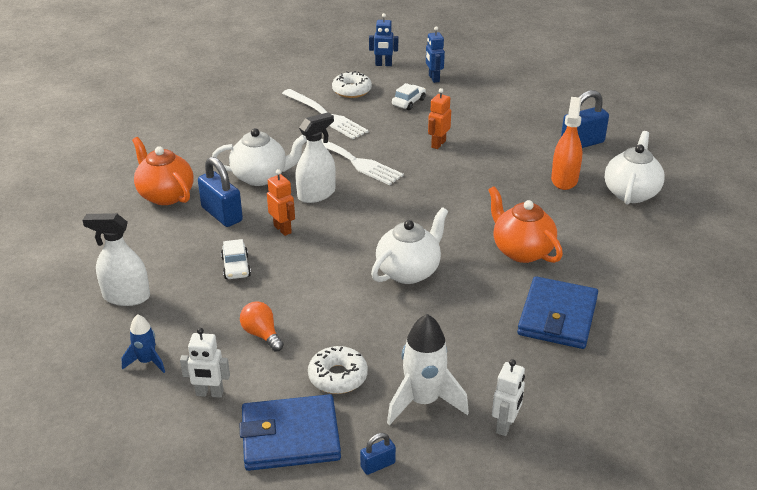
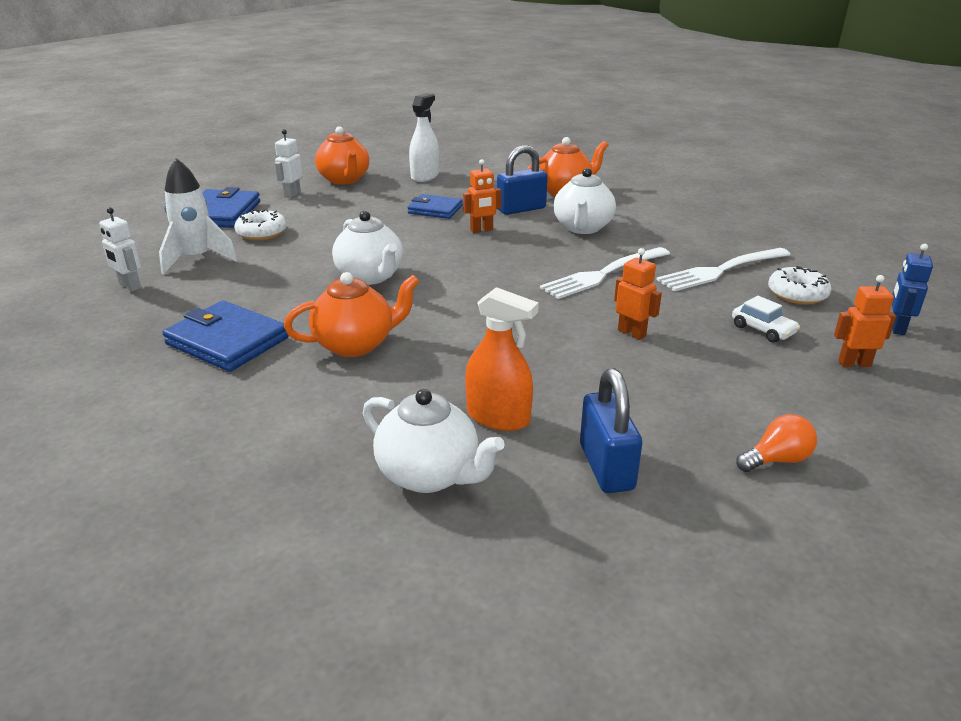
camera: 105 degrees right, 5 degrees down
blue rocket [122,314,165,373] -> orange teapot [315,126,369,185]
white car [221,239,251,279] -> blue wallet [407,194,463,219]
orange light bulb [240,301,284,351] -> orange light bulb moved to [736,414,817,472]
white spray bottle [295,112,336,203] -> none
blue padlock [360,433,396,475] -> none
blue robot [426,26,445,83] -> orange robot [834,275,896,367]

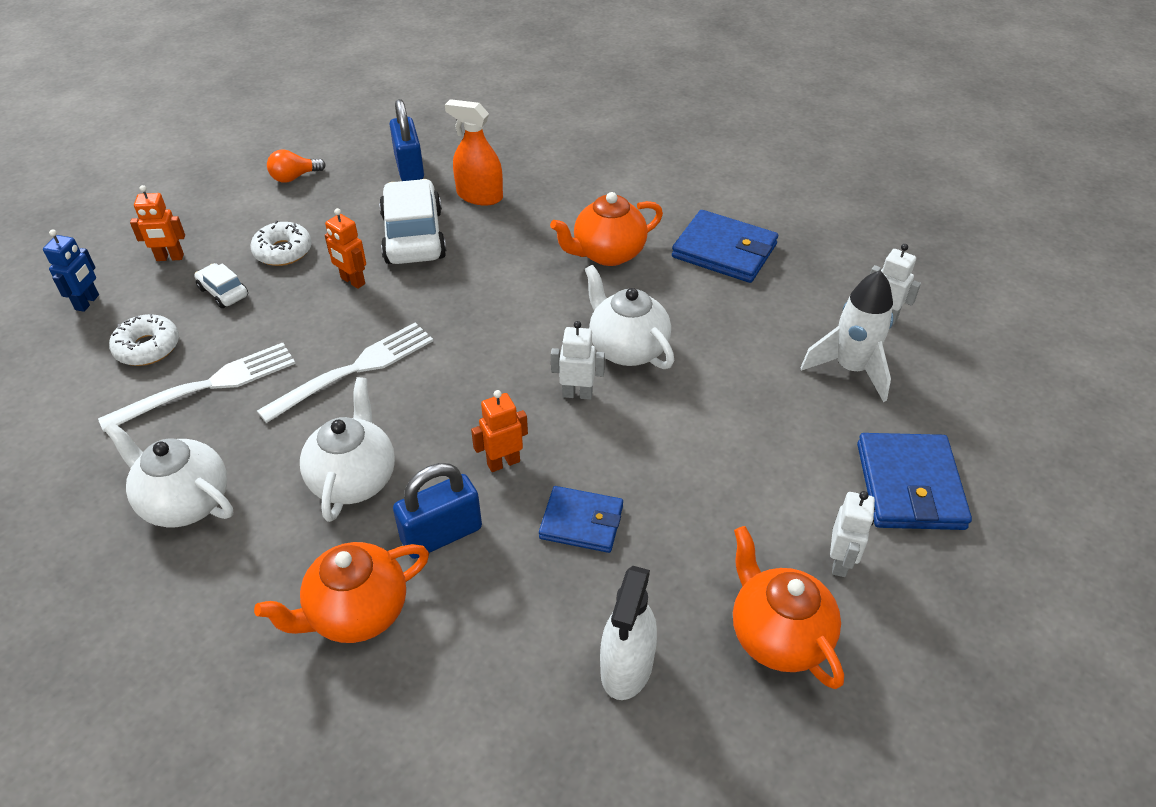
camera: 175 degrees right, 15 degrees up
white donut [234,209,287,240] -> white donut moved to [251,220,312,266]
white teapot [363,389,505,493] -> white teapot moved to [104,422,233,527]
none -> white car [379,179,447,264]
none -> white robot [551,321,605,400]

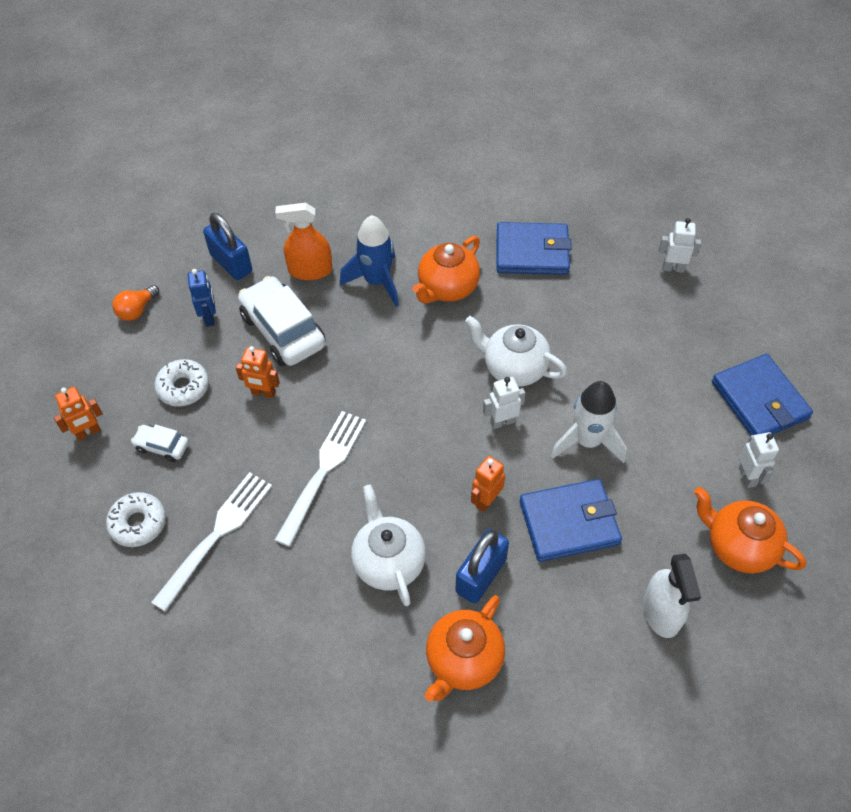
camera: 25 degrees left, 10 degrees up
blue robot [43,229,99,312] -> blue robot moved to [188,269,216,327]
white teapot [104,422,233,527] -> none
blue wallet [539,486,623,553] -> blue wallet [520,479,622,562], size x1.53
white rocket [800,270,894,402] -> white rocket moved to [551,381,627,463]
none -> blue rocket [340,215,399,307]

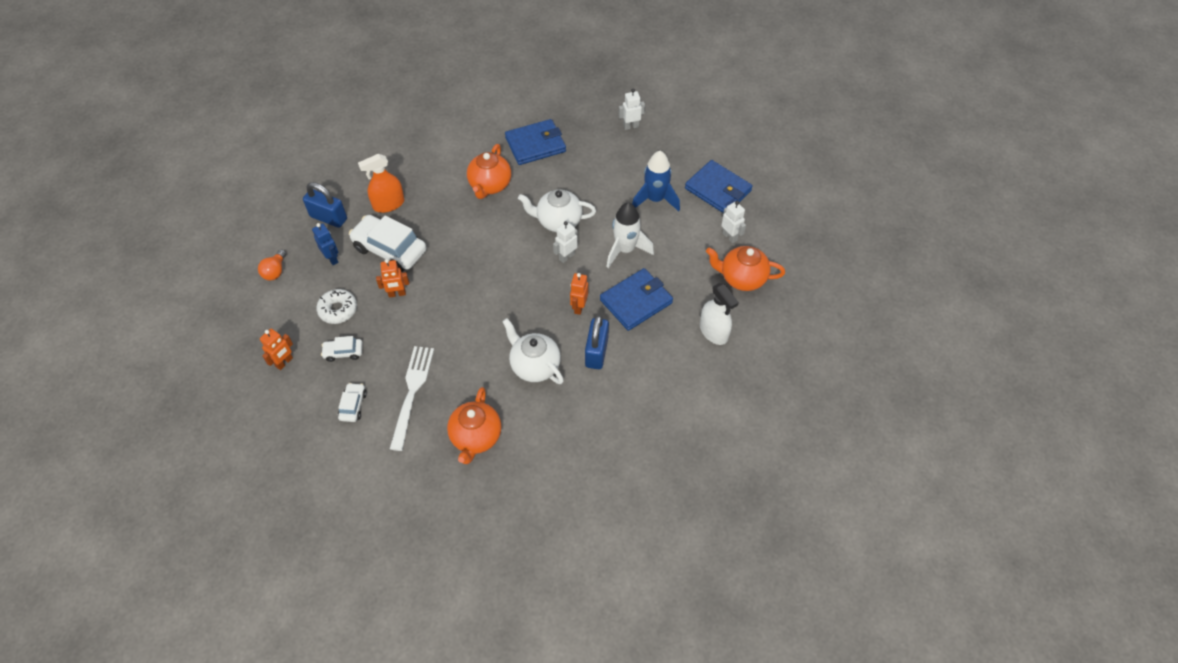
camera: 25 degrees left, 0 degrees up
white donut [106,492,166,547] -> white car [338,383,367,422]
white fork [275,411,366,547] -> none
blue rocket [340,215,399,307] -> blue rocket moved to [632,151,680,211]
orange teapot [425,595,505,701] -> orange teapot moved to [447,387,501,464]

